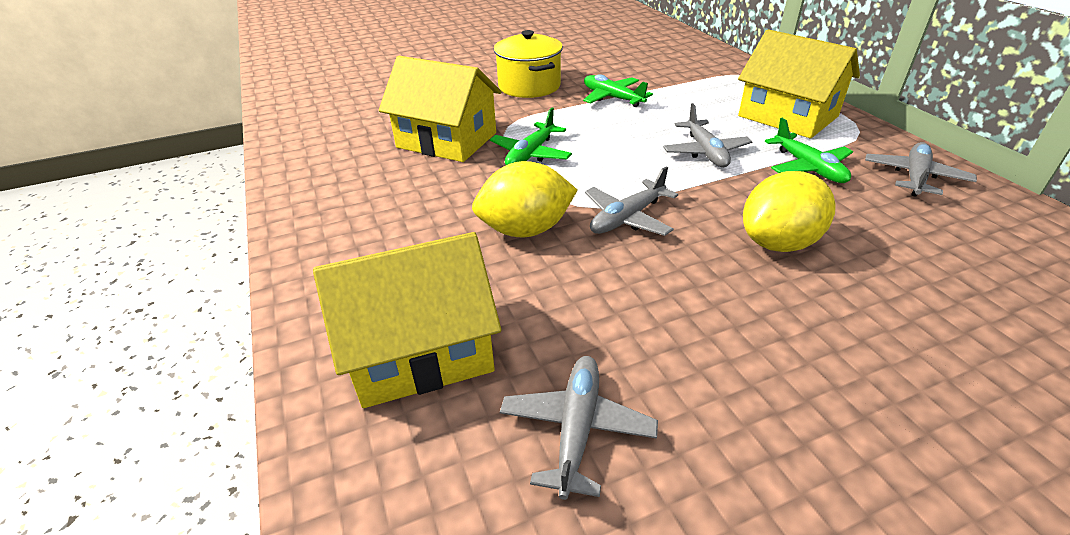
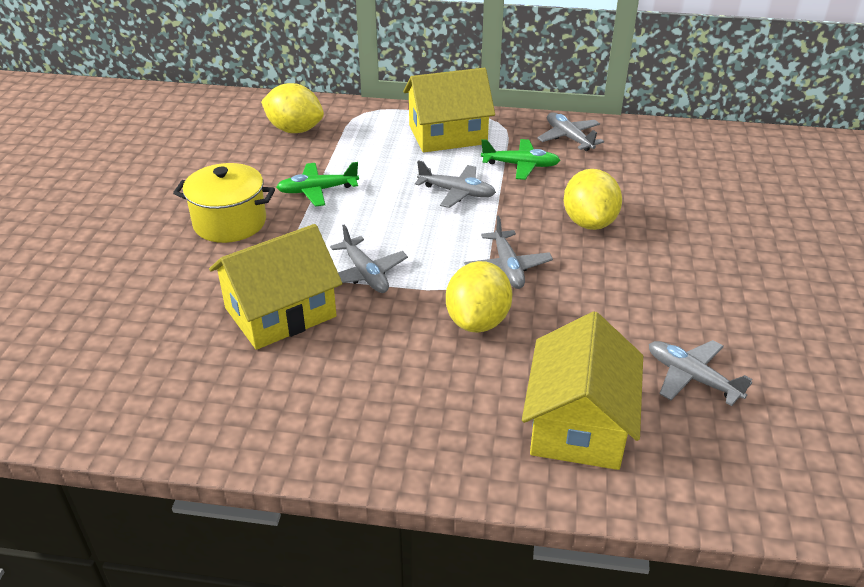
camera: 60 degrees left, 0 degrees up
green plane [490,108,572,165] -> grey plane [330,225,408,293]
none -> yellow lemon [261,83,324,133]

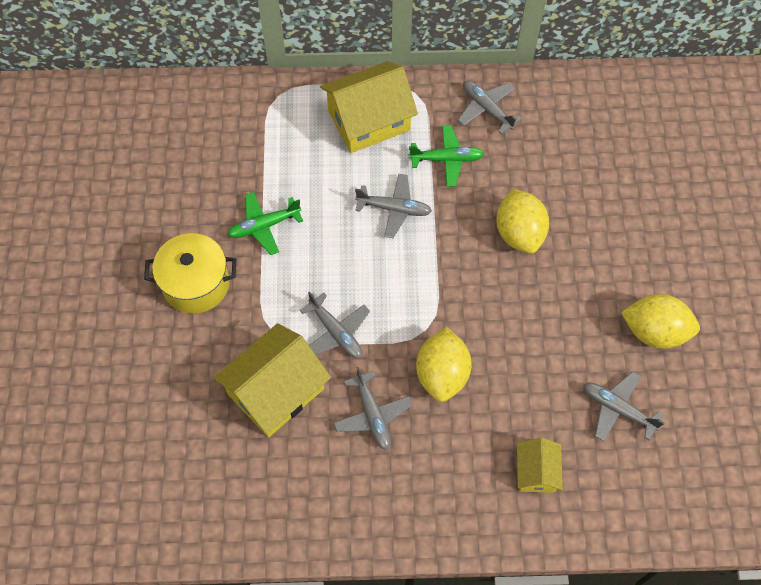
camera: 10 degrees left, 25 degrees up
yellow lemon [261,83,324,133] -> yellow lemon moved to [621,294,700,349]
grey plane [464,216,553,289] -> grey plane moved to [334,367,413,450]
yellow house [522,311,643,470] -> yellow house [517,438,563,493], size x0.53

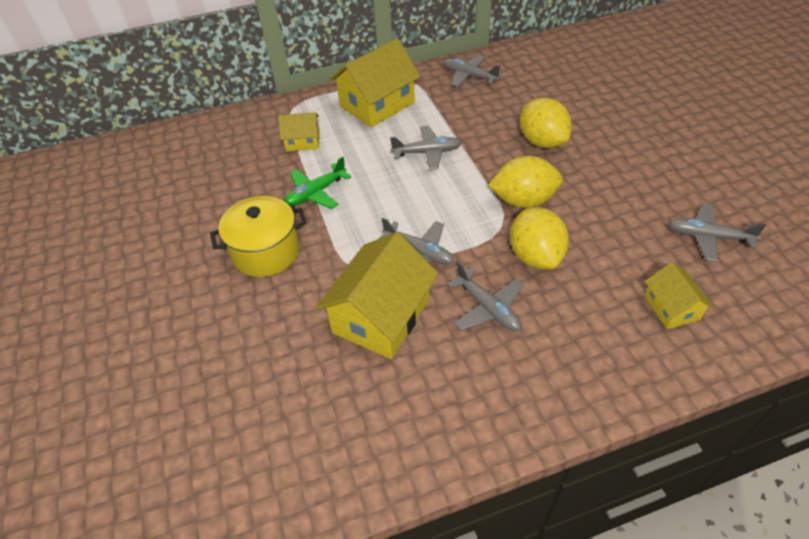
camera: 15 degrees left, 15 degrees down
green plane [409,125,484,187] -> none
yellow lemon [621,294,700,349] -> yellow lemon moved to [488,156,563,208]
none -> yellow house [278,112,319,151]

